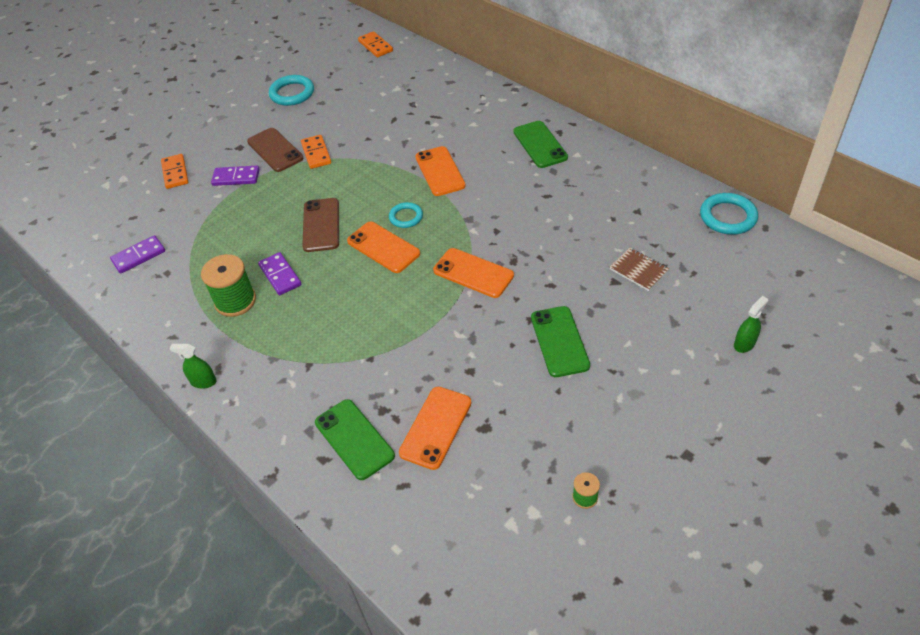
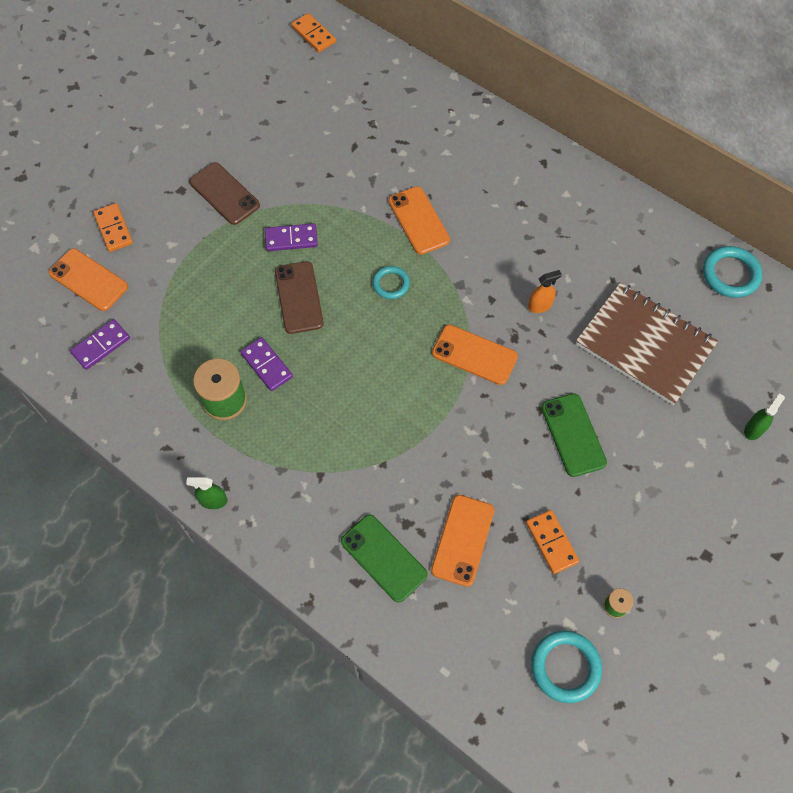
camera: 10 degrees left, 15 degrees up
purple domino [211,166,260,186] -> purple domino moved to [265,223,318,251]
turquoise ring [269,75,314,106] -> turquoise ring moved to [531,631,602,703]
orange domino [301,135,331,169] -> orange domino moved to [526,510,579,574]
orange phone [347,222,420,273] -> orange phone moved to [49,249,128,311]
green phone [513,121,568,168] -> none
brown notebook [610,248,669,291] -> brown notebook [576,282,718,405], size x2.33
none -> orange spray bottle [528,270,562,313]

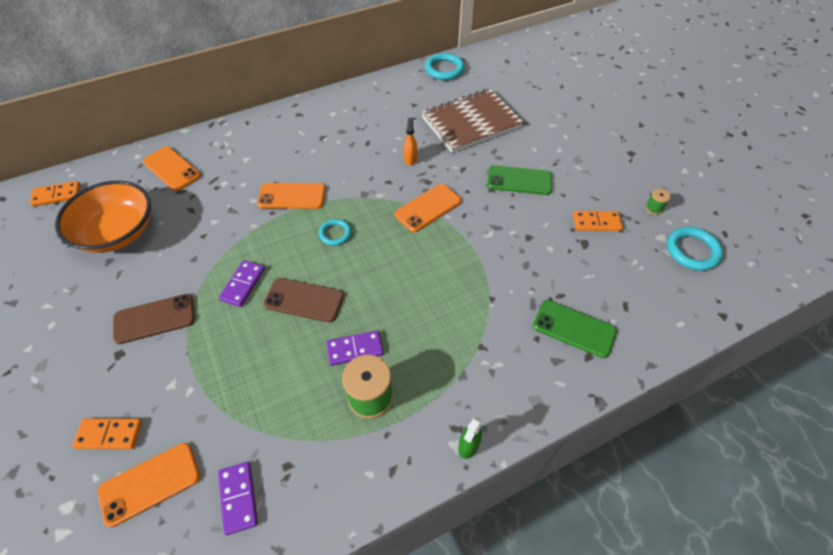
camera: 65 degrees left, 10 degrees down
green phone [341,515,428,603] -> green phone turned 45 degrees clockwise [533,300,617,358]
orange phone [431,495,494,587] -> orange phone moved to [143,146,201,191]
green spray bottle [744,393,785,440] -> none
none -> orange bowl [55,181,151,253]

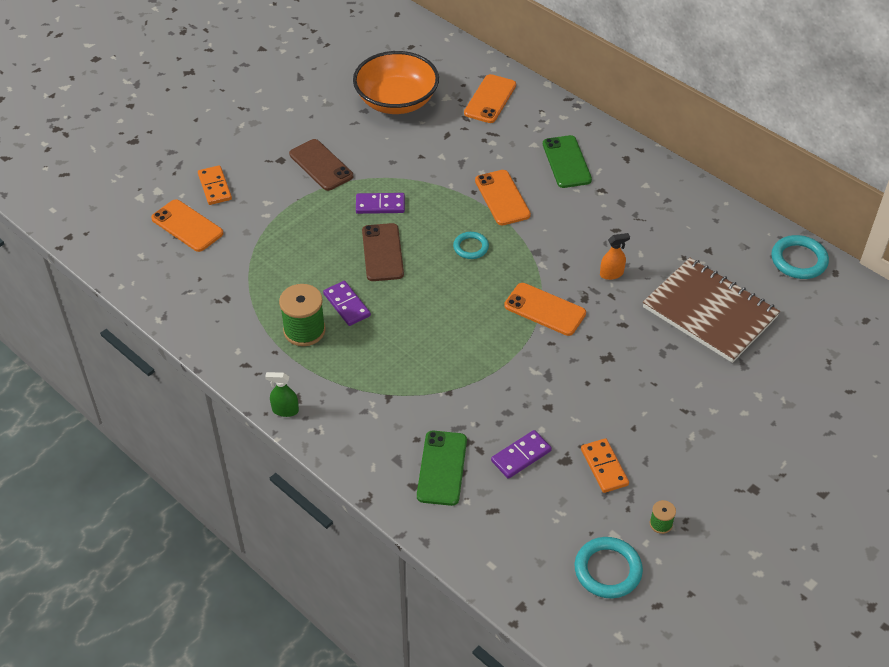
camera: 70 degrees right, 5 degrees down
orange domino [30,181,80,207] -> none
purple domino [218,462,258,535] -> purple domino moved to [491,430,552,479]
green phone [487,165,552,195] -> green phone moved to [543,135,592,188]

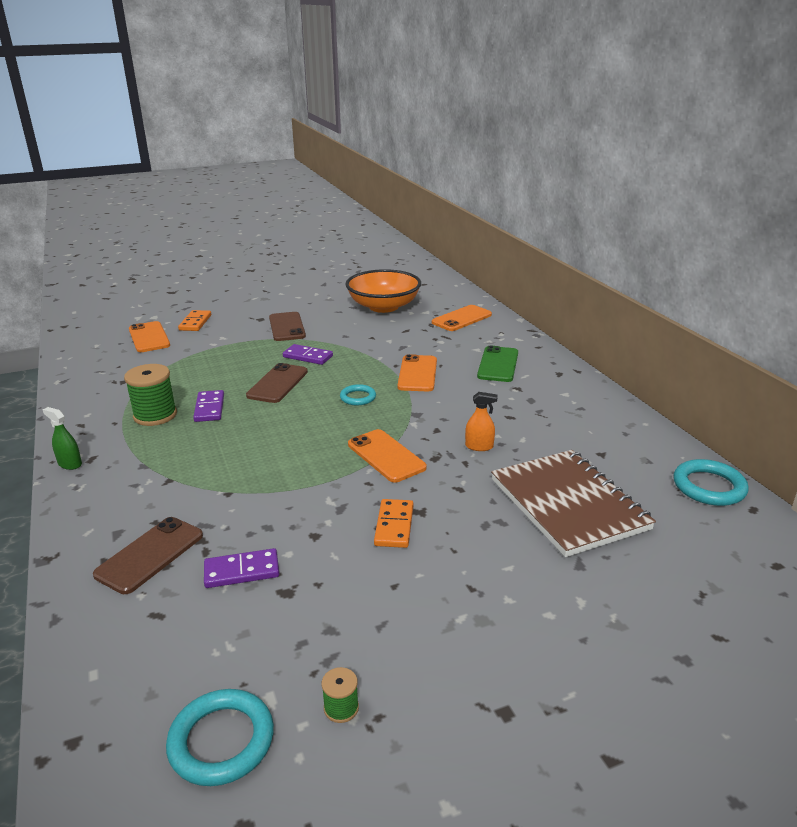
camera: 25 degrees right, 20 degrees down
green phone [417,431,467,506] -> brown phone [93,517,203,594]
orange domino [581,438,629,493] -> orange domino moved to [374,499,414,548]

